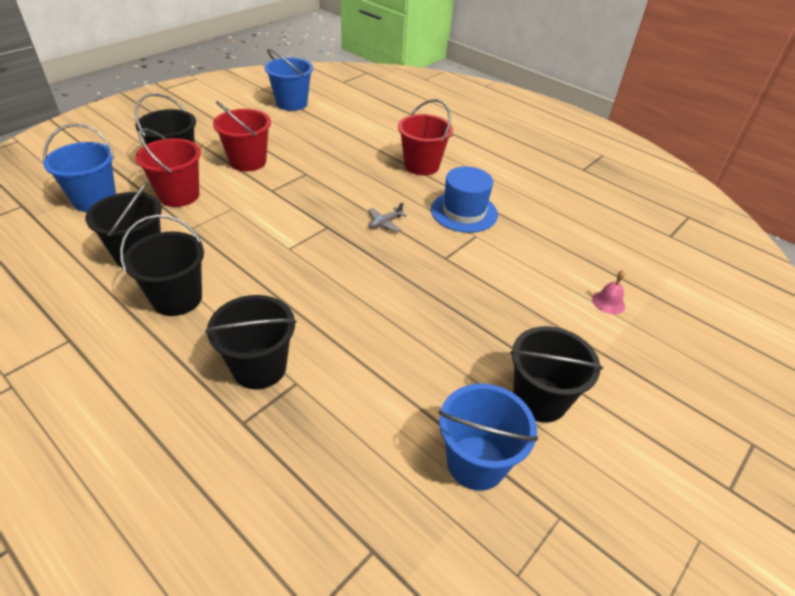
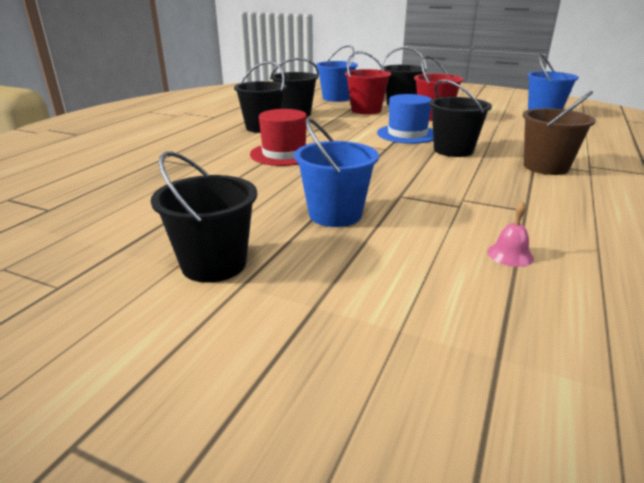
camera: 75 degrees right, 15 degrees down
black bucket [205,295,297,389] -> black bucket moved to [429,79,492,157]
grey plane [368,202,407,232] -> none
red bucket [398,99,453,175] -> brown bucket [523,91,596,175]
blue hat [431,167,498,233] -> blue hat moved to [377,94,433,144]
blue bucket [438,384,538,491] -> blue bucket moved to [294,118,379,227]
pink bell [592,270,625,314] -> pink bell moved to [487,201,534,267]
none -> red hat [250,109,308,166]

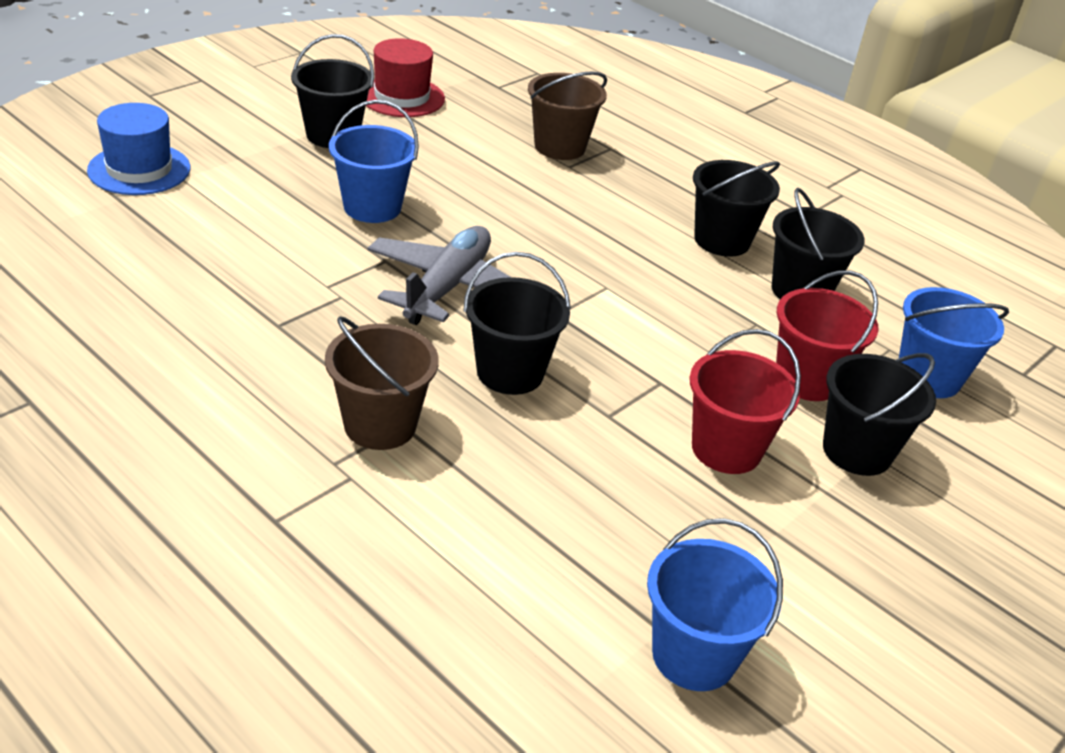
camera: 105 degrees right, 10 degrees up
red hat [250,109,308,166] -> red hat moved to [366,38,445,117]
blue hat [377,94,433,144] -> blue hat moved to [87,103,190,195]
pink bell [487,201,534,267] -> none
none -> grey plane [367,226,510,325]
none -> brown bucket [528,71,607,160]

